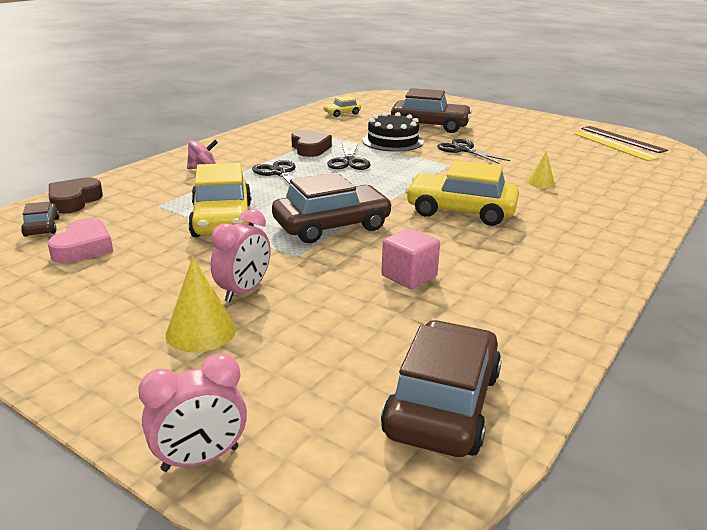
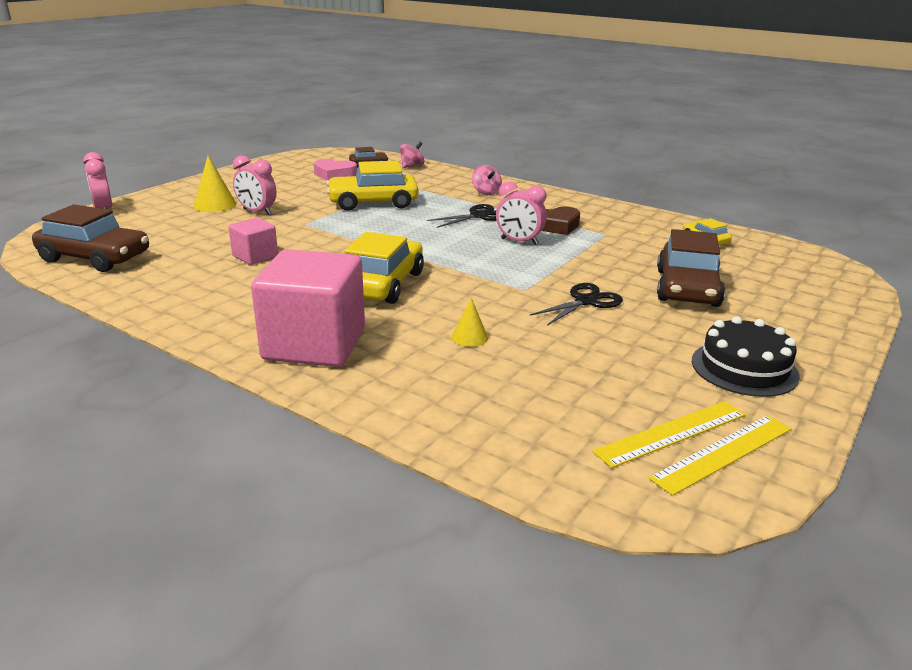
camera: 90 degrees right, 0 degrees up
brown heart [49,177,103,214] -> pink spinning top [400,142,425,168]
brown car [272,172,393,243] -> none
black scissors [327,143,371,170] -> pink clock [496,181,547,245]
black cake [362,112,424,152] -> black cake moved to [692,316,800,397]
brown ruler [581,126,668,153] -> yellow ruler [649,415,792,496]
none -> pink cube [251,249,365,367]

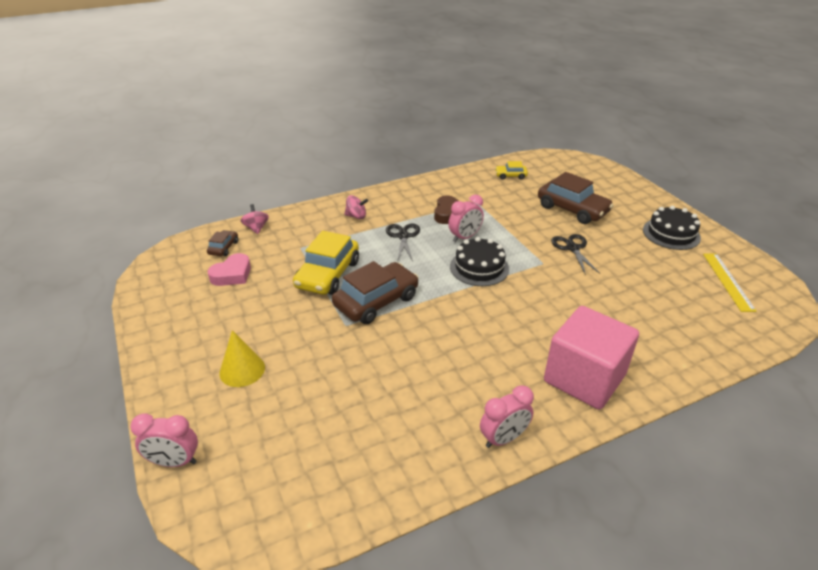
camera: 60 degrees left, 10 degrees up
brown car [32,204,149,272] -> brown car moved to [332,261,419,324]
pink cube [228,218,278,265] -> none
pink clock [233,155,277,215] -> pink clock moved to [480,385,534,448]
yellow car [344,232,424,304] -> none
yellow cone [452,298,488,347] -> none
yellow ruler [649,415,792,496] -> none
none -> black cake [450,237,509,286]

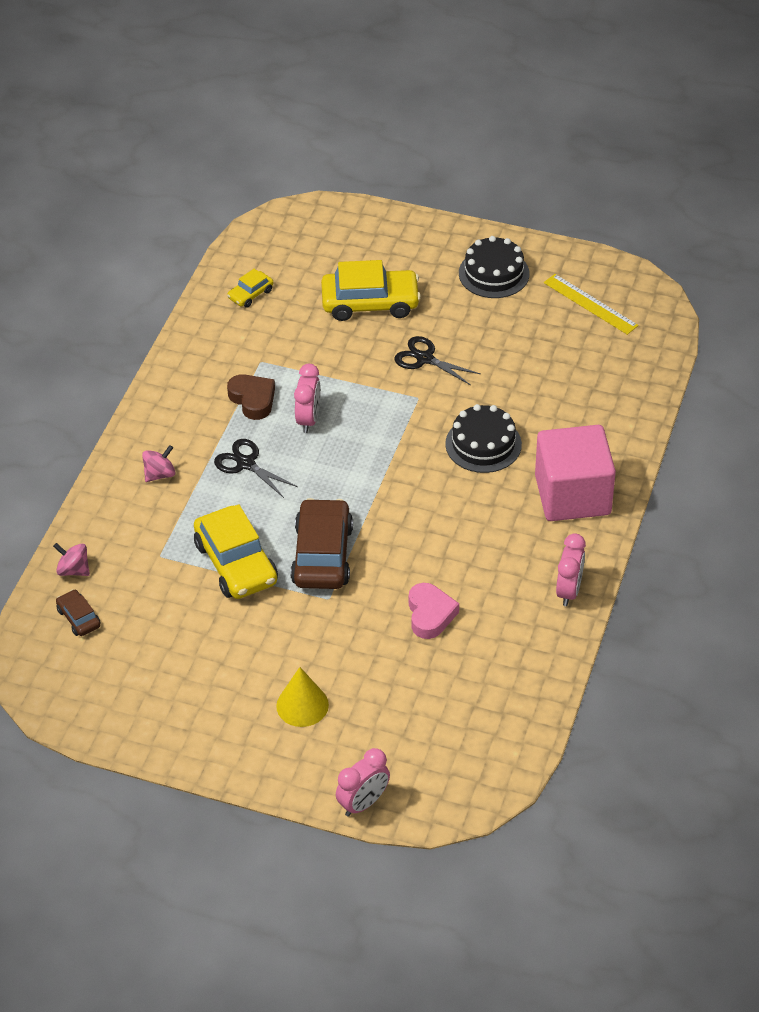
camera: 45 degrees left, 10 degrees up
pink heart [208,253,251,286] -> pink heart moved to [409,583,459,639]
black cake [450,237,509,286] -> black cake moved to [445,404,522,473]
brown car [538,172,614,224] -> yellow car [321,260,421,321]

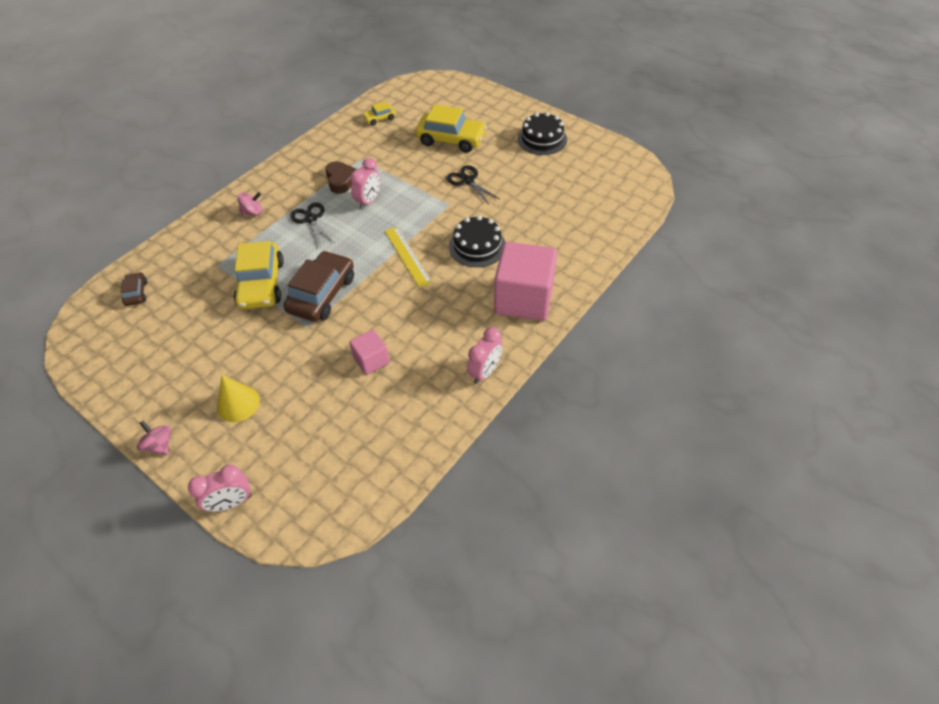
camera: 20 degrees right, 5 degrees up
pink spinning top [53,543,90,576] -> pink spinning top moved to [137,421,171,455]
pink heart [409,583,459,639] -> pink cube [349,329,390,375]
yellow ruler [544,274,639,335] -> yellow ruler moved to [385,226,432,288]

